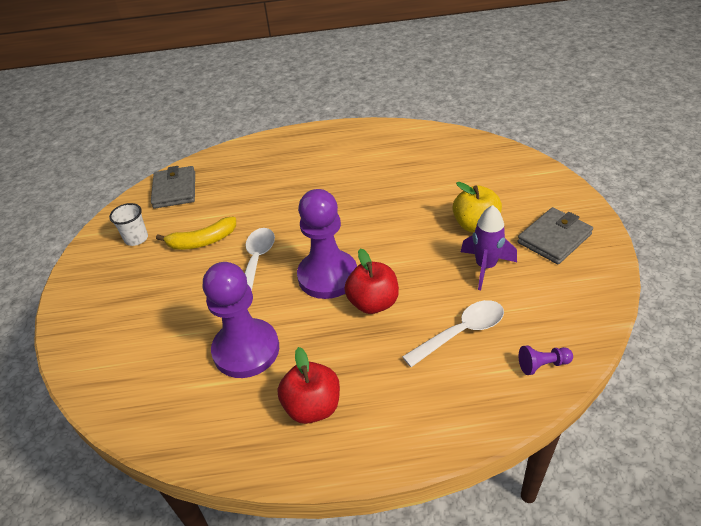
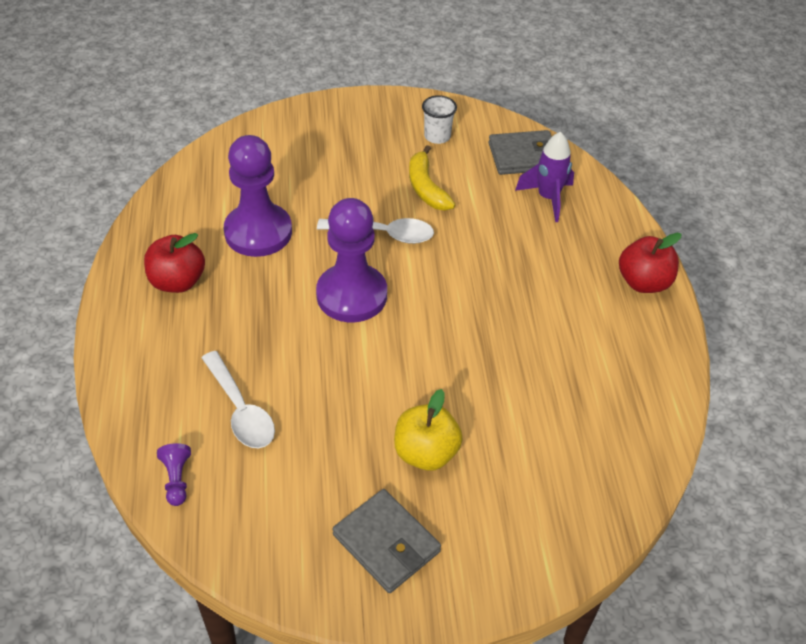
camera: 85 degrees right, 5 degrees up
red apple [344,248,399,314] -> red apple moved to [619,233,682,293]
purple rocket [461,205,517,290] -> purple rocket moved to [515,132,574,222]

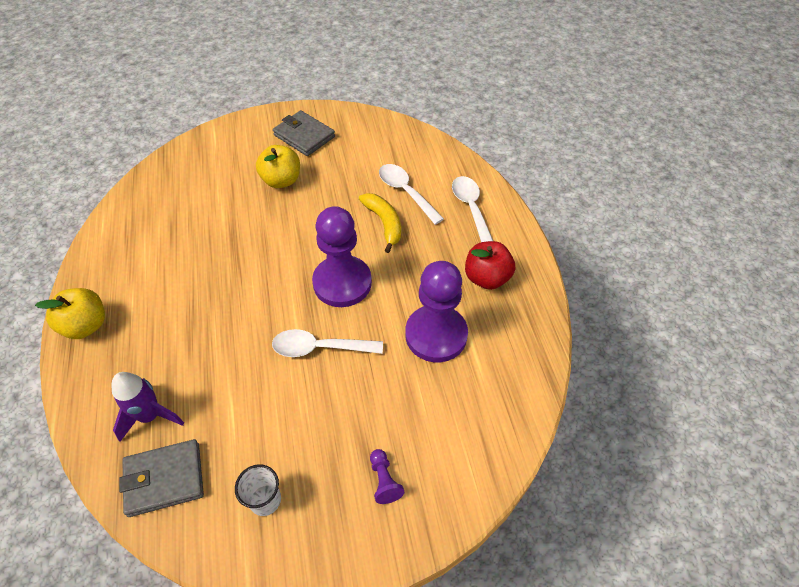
camera: 175 degrees right, 5 degrees up
purple pawn [157,443,191,506] -> purple pawn moved to [370,449,404,504]
yellow banana [409,145,455,210] -> yellow banana moved to [359,193,401,253]
red apple [619,233,682,293] -> yellow apple [35,288,105,339]
none -> white spoon [452,176,493,242]

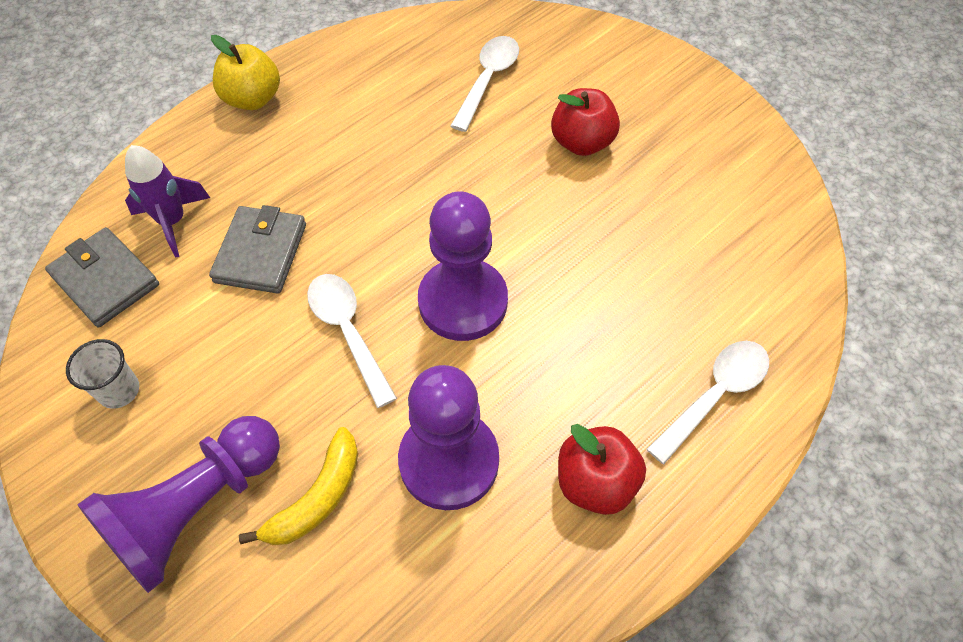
camera: 60 degrees right, 5 degrees up
yellow apple [256,145,300,188] -> red apple [551,88,620,156]
grey wallet [273,110,335,156] -> grey wallet moved to [209,205,306,294]
yellow banana [359,193,401,253] -> yellow banana moved to [239,427,358,545]
purple pawn [370,449,404,504] -> purple pawn [77,416,280,593], size x2.48
white spoon [379,164,444,225] -> white spoon moved to [451,36,519,132]

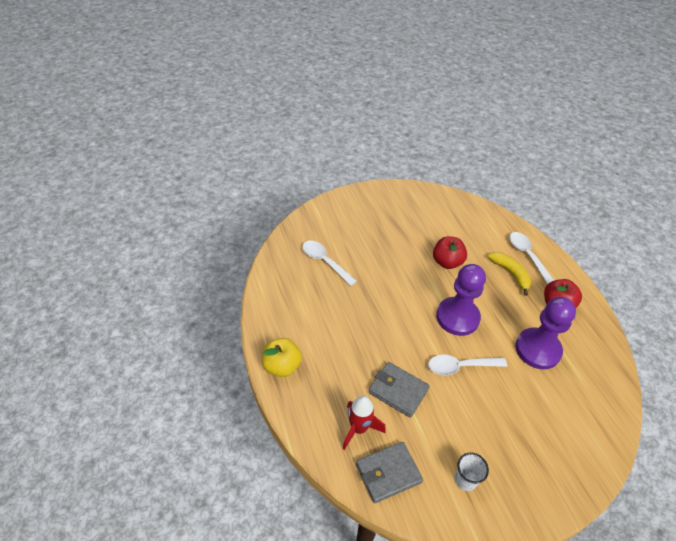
camera: 70 degrees left, 10 degrees down
purple pawn [77,416,280,593] -> none
purple rocket [125,145,210,258] -> red rocket [342,396,386,450]
yellow banana [239,427,358,545] -> yellow banana moved to [488,252,531,296]
red apple [551,88,620,156] -> red apple moved to [433,236,467,269]

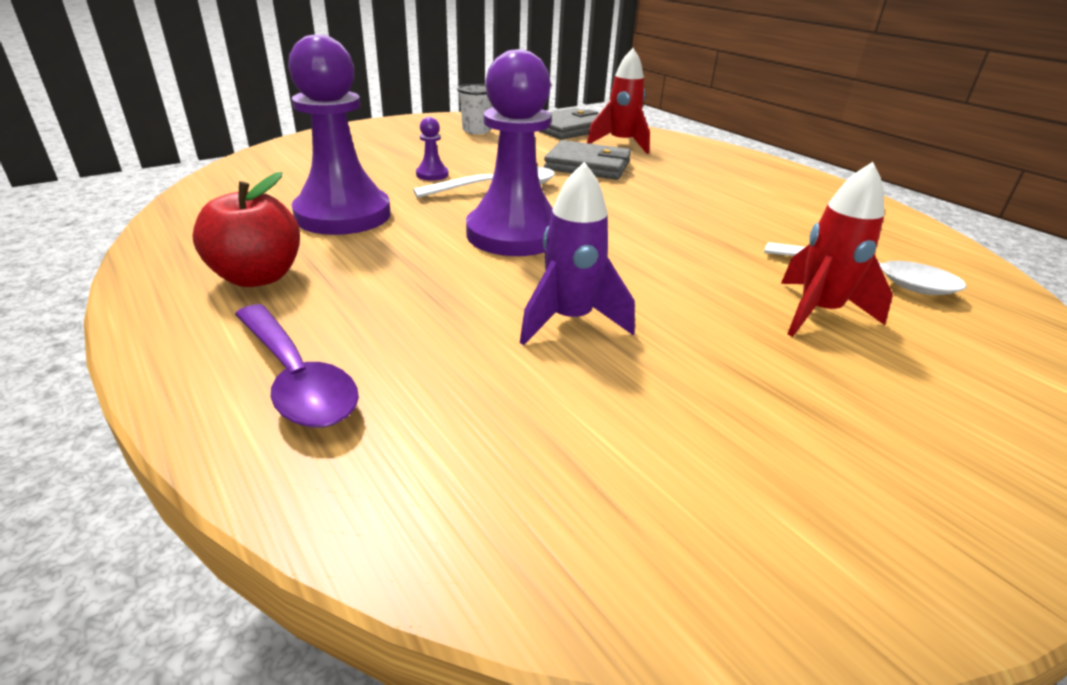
camera: 165 degrees right, 15 degrees down
yellow apple [262,338,302,377] -> none
red apple [433,236,467,269] -> purple rocket [520,162,635,345]
yellow banana [488,252,531,296] -> none
white spoon [509,232,554,284] -> purple spoon [235,304,359,428]
none -> purple pawn [416,117,449,181]
none -> red rocket [781,162,893,337]

